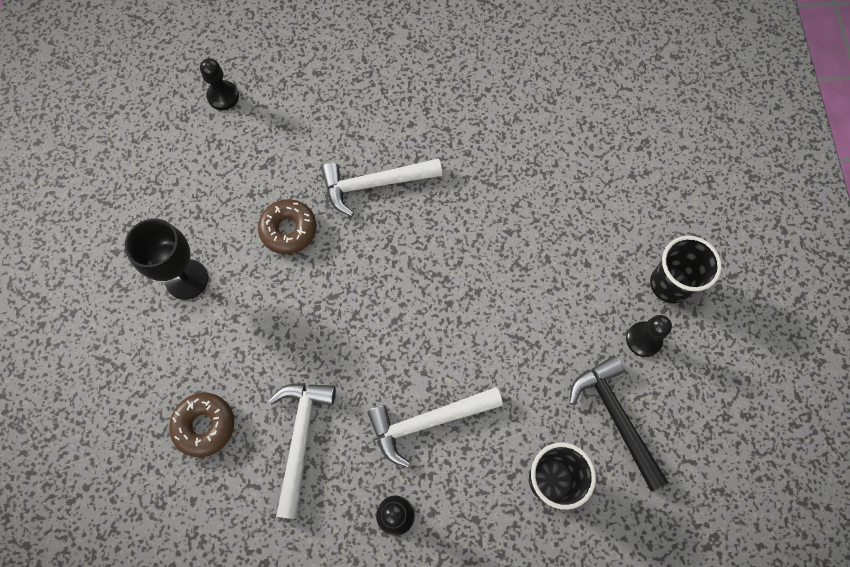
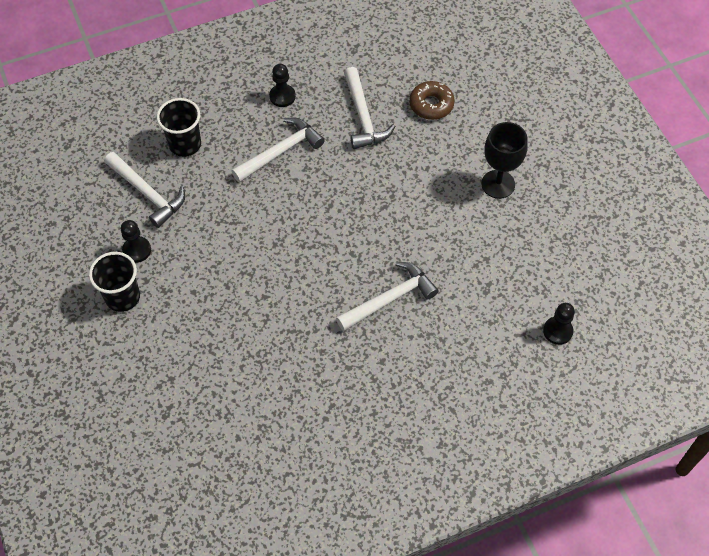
camera: 160 degrees right, 10 degrees down
brown donut [258,199,316,254] -> none
black hammer [569,356,669,491] -> white hammer [104,152,185,228]

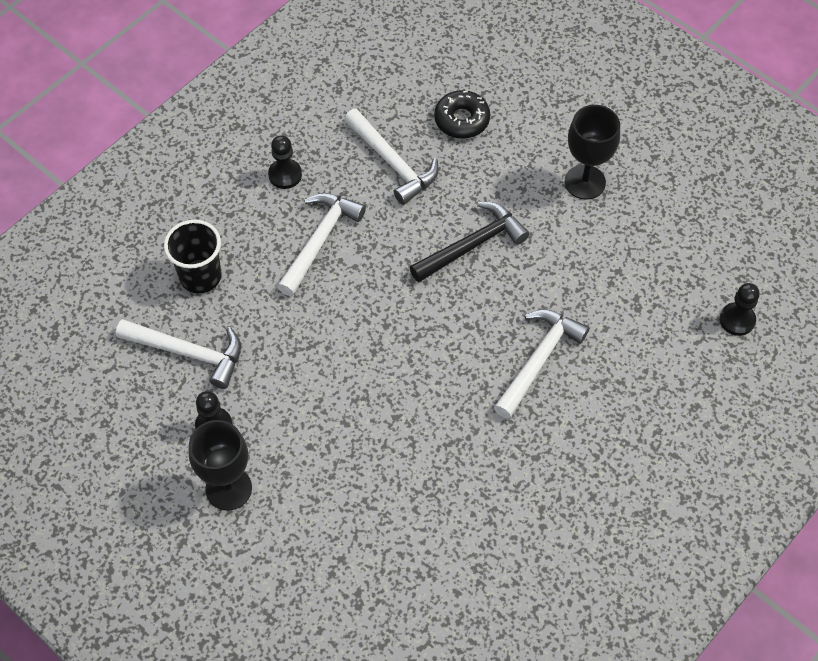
camera: 25 degrees left, 0 degrees up
black cup [89,252,140,312] -> black goblet [189,420,252,511]
brown donut [409,81,455,120] -> black donut [434,90,490,139]
none -> black hammer [409,202,530,282]

